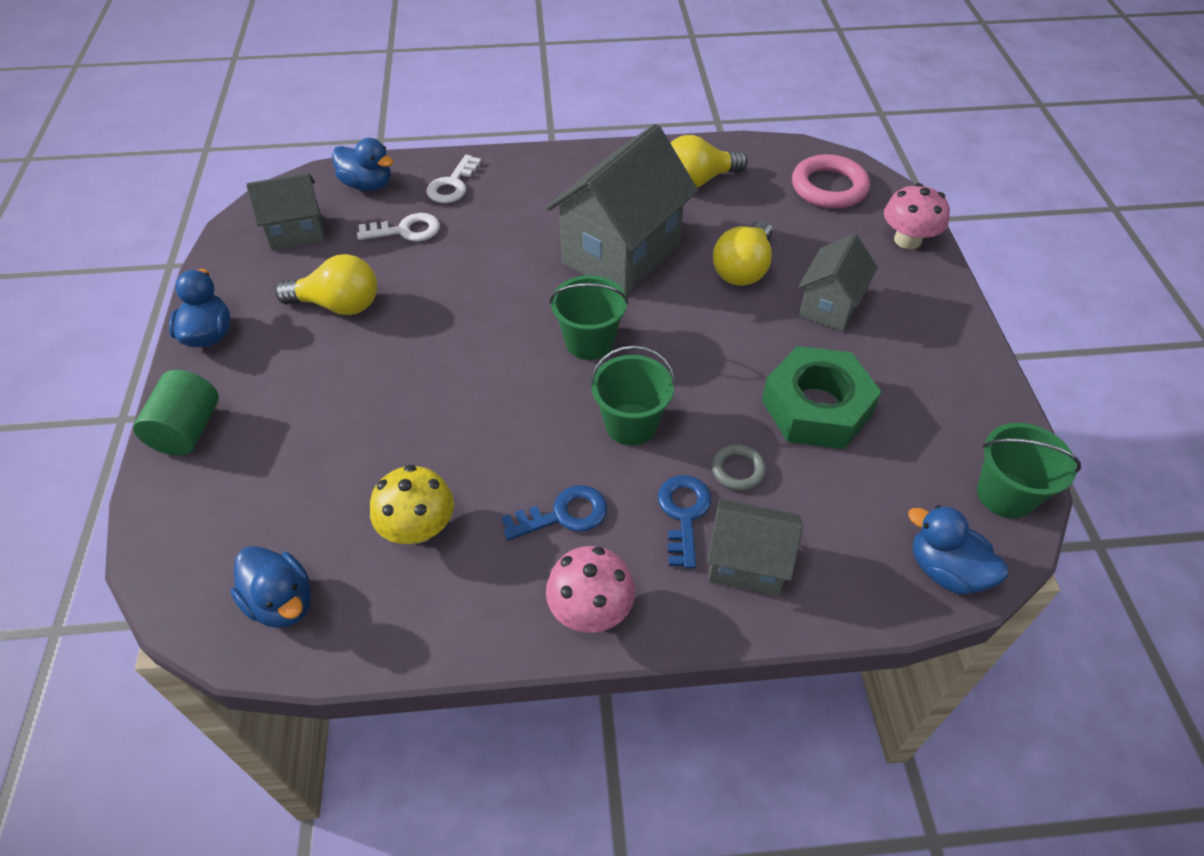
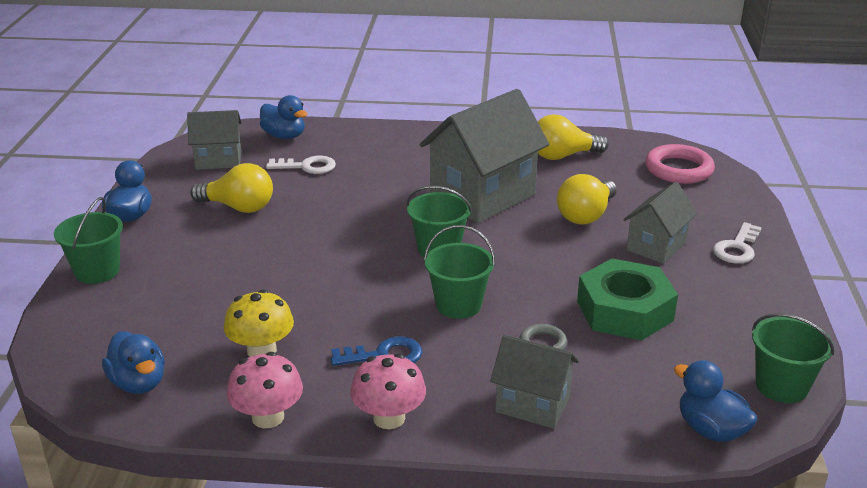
camera: 10 degrees right, 20 degrees down
green cylinder [133,370,219,456] -> green bucket [54,197,123,284]
white key [426,155,482,203] -> white key moved to [713,222,762,264]
blue key [658,475,711,569] -> none
pink mushroom [884,183,950,249] -> pink mushroom moved to [227,352,303,428]

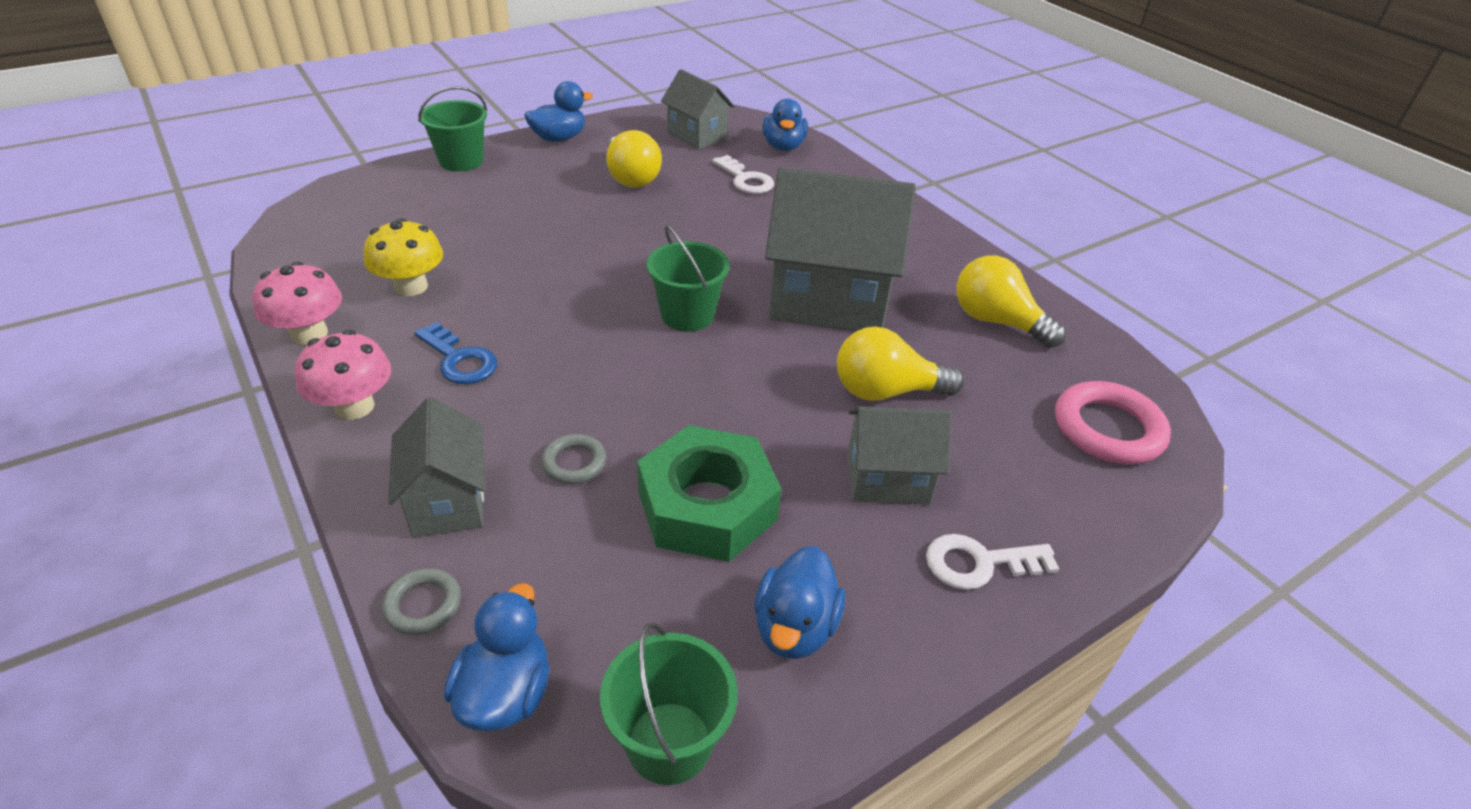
camera: 50 degrees right, 10 degrees up
blue duck [102,331,165,394] -> blue duck moved to [754,546,845,659]
green bucket [424,225,495,319] -> none
none -> grey ring [382,568,461,635]

